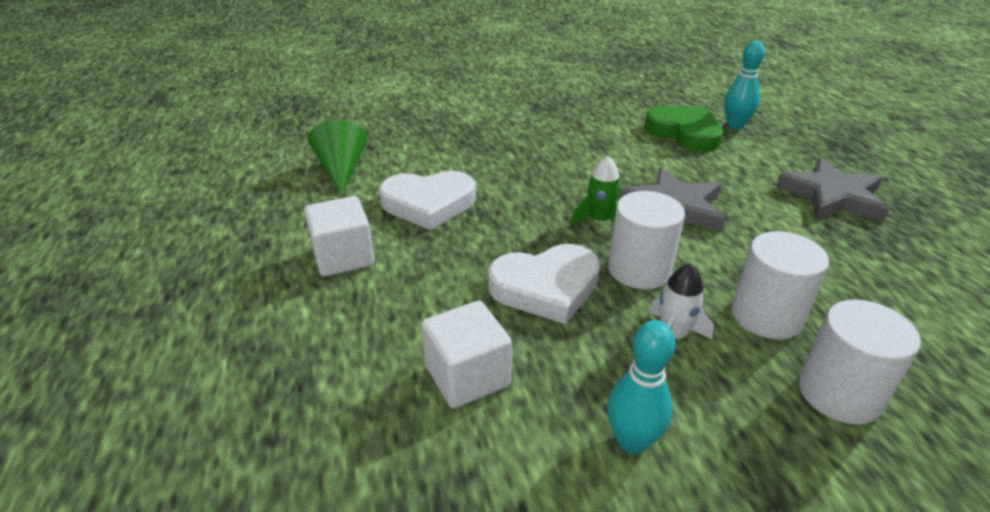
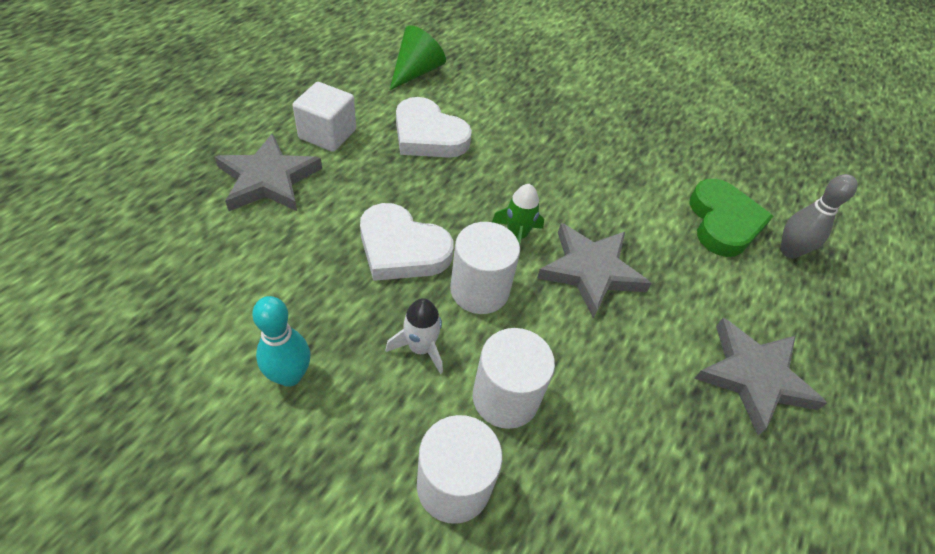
camera: 40 degrees right, 15 degrees up
white cube [421,301,512,408] -> none
turquoise bowling pin [724,41,765,129] -> grey bowling pin [780,174,857,259]
none -> grey star [215,133,322,211]

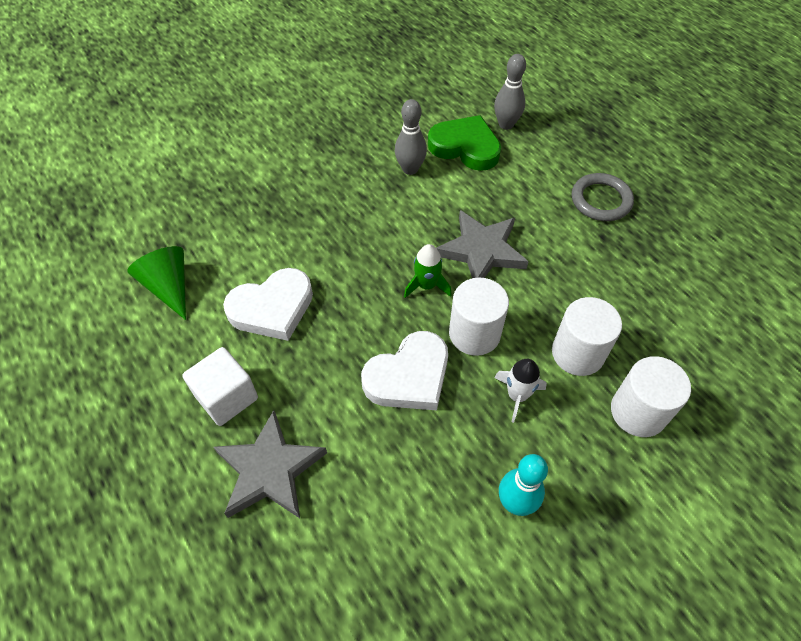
camera: 60 degrees left, 5 degrees up
grey star [694,318,827,435] -> grey ring [572,173,634,221]
none -> grey bowling pin [395,99,427,175]

